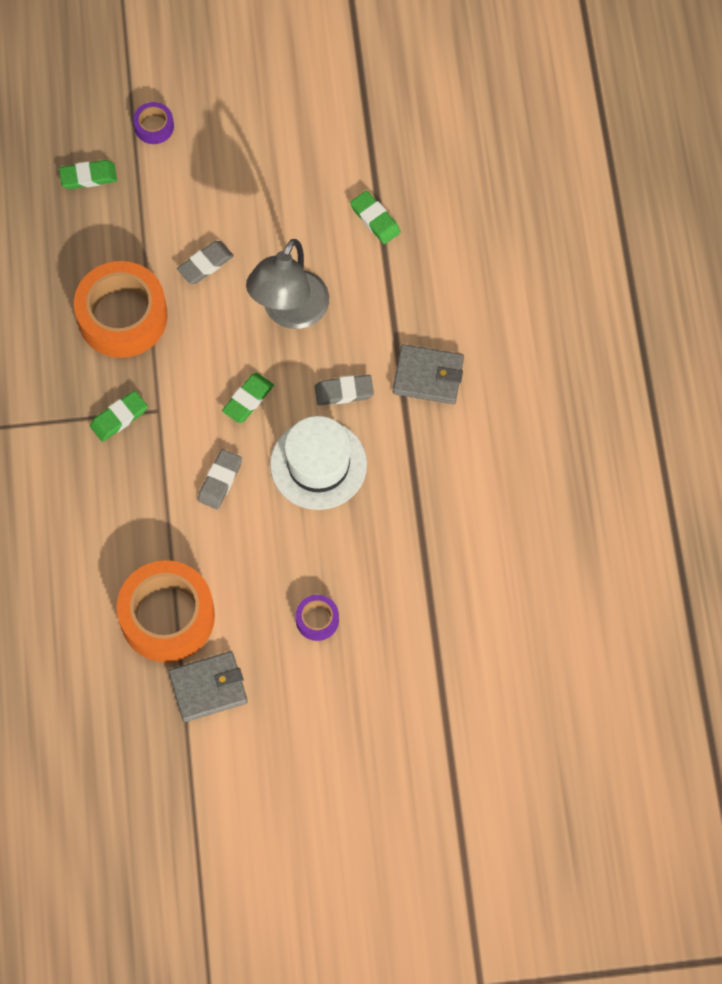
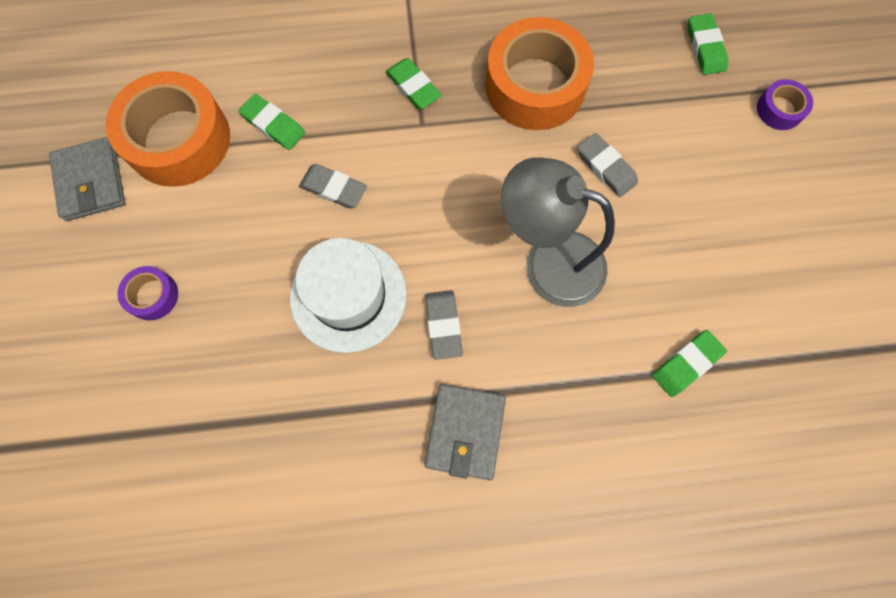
camera: 90 degrees right, 5 degrees up
green eraser [222,373,274,423] -> green eraser moved to [239,94,305,150]

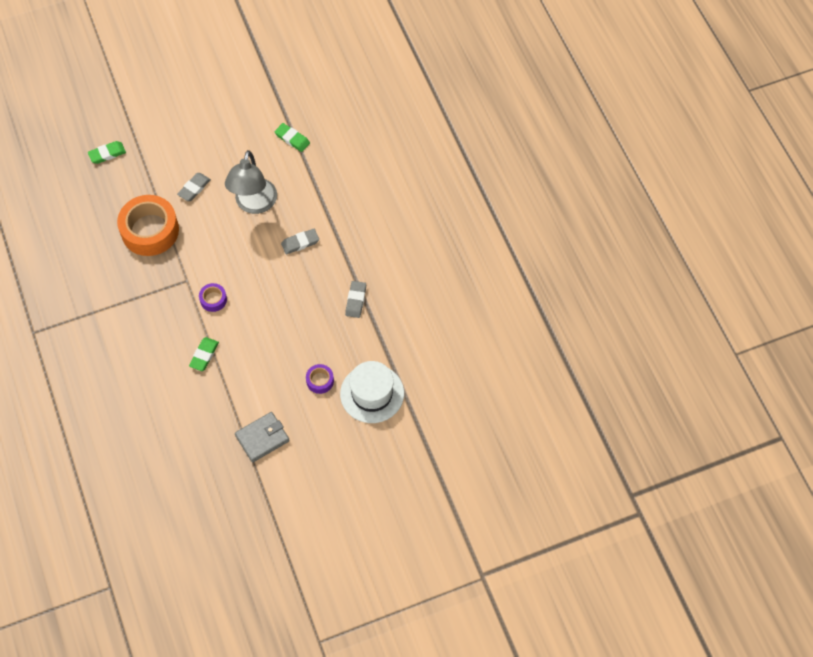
camera: 105 degrees left, 10 degrees down
orange tape [106,71,230,187] -> none
white hat [290,238,407,353] -> white hat moved to [340,361,404,423]
grey eraser [299,164,367,209] -> grey eraser moved to [345,281,366,318]
green eraser [385,58,442,109] -> none
grey wallet [425,384,506,480] -> none
purple tape [757,79,813,130] -> purple tape moved to [199,283,227,312]

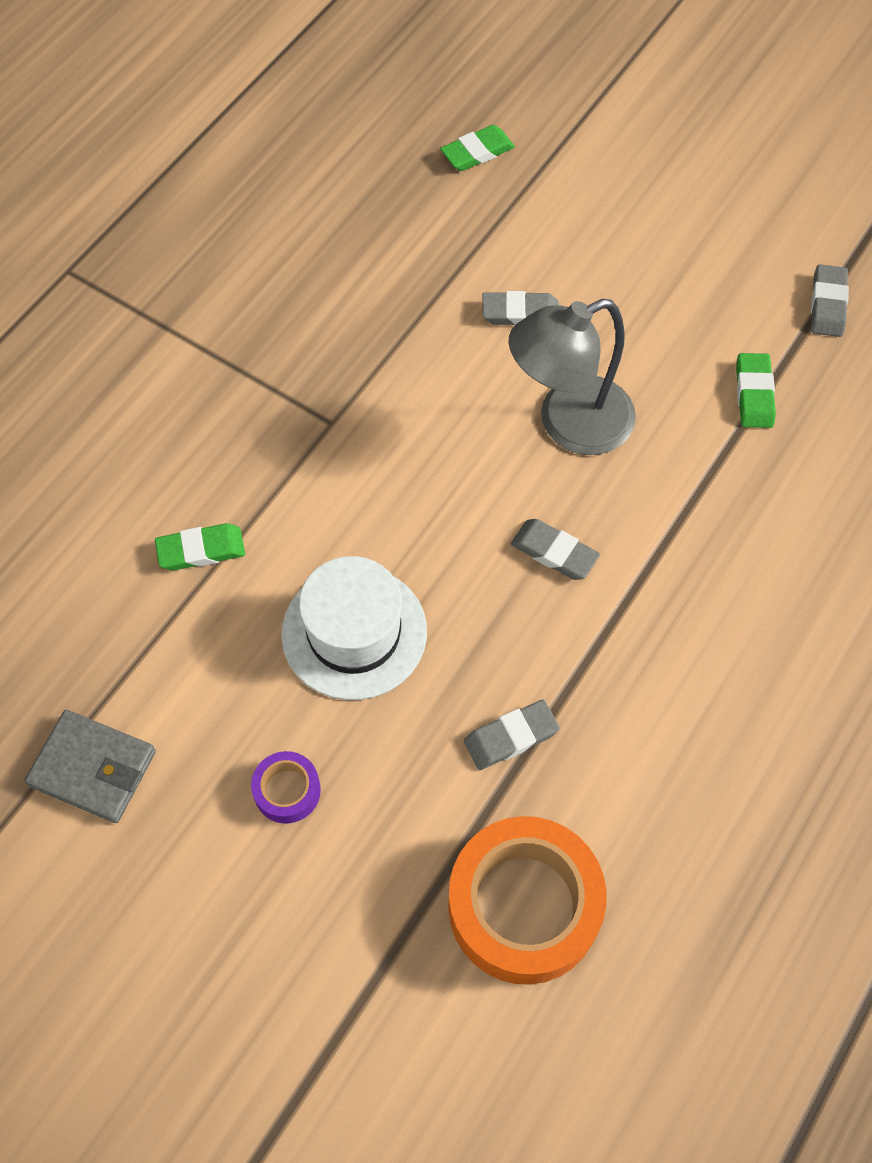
camera: 55 degrees right, 0 degrees up
green eraser [88,141,126,164] -> green eraser turned 60 degrees counterclockwise [440,125,515,171]
orange tape [117,195,179,256] -> orange tape moved to [448,816,607,985]
purple tape [199,283,227,312] -> none
white hat [340,361,404,423] -> white hat moved to [281,556,427,700]
none -> grey eraser [811,264,849,337]

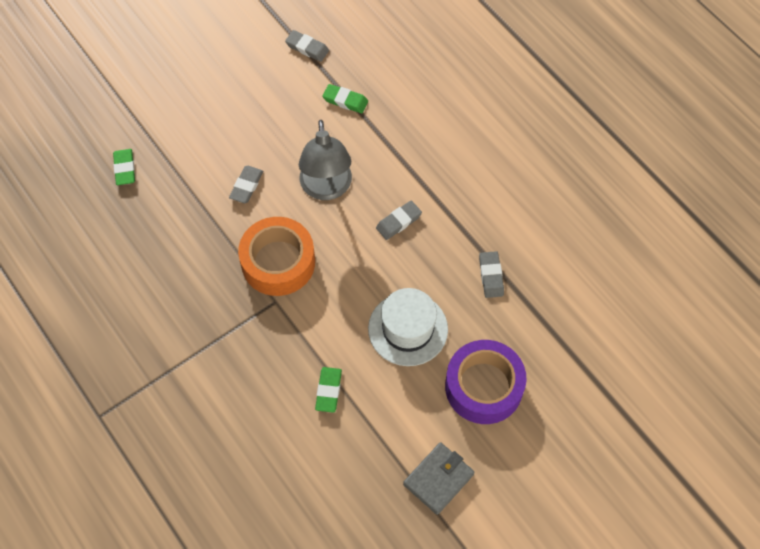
camera: 70 degrees left, 0 degrees up
purple tape [251,751,321,824] -> purple tape [445,340,527,424], size x2.20
orange tape [448,816,607,985] -> orange tape moved to [238,217,315,296]

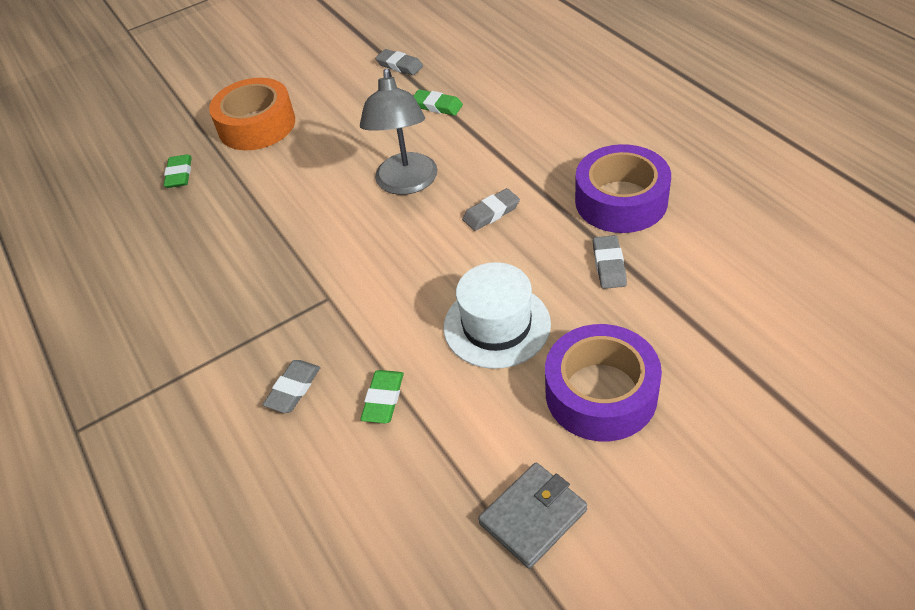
camera: 10 degrees right, 15 degrees down
grey eraser [229,166,263,203] -> grey eraser moved to [263,360,321,413]
orange tape [238,217,315,296] -> orange tape moved to [209,78,295,150]
none -> purple tape [575,144,671,233]

